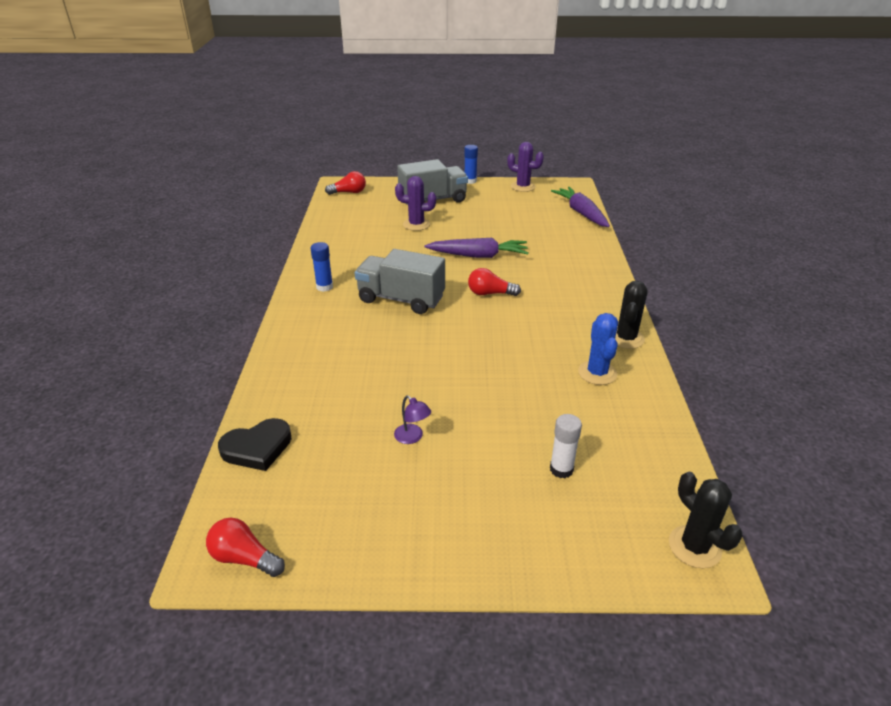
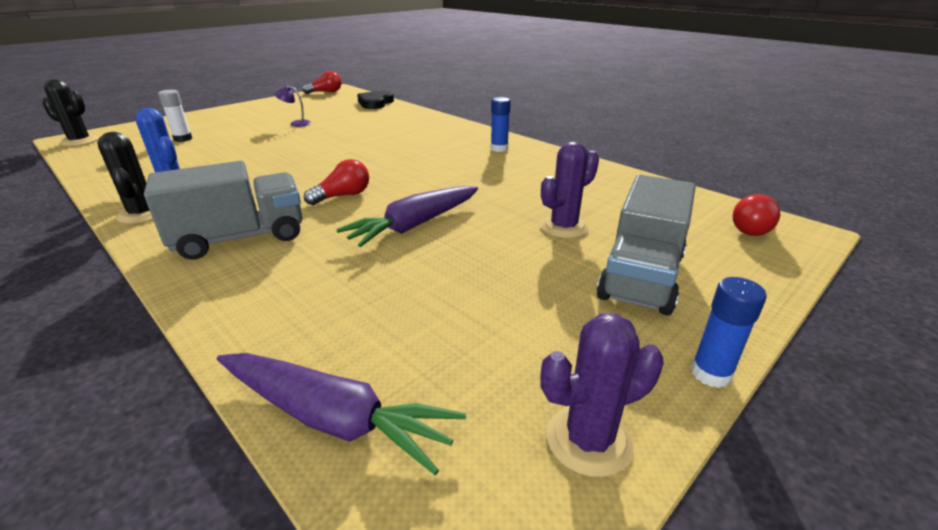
camera: 135 degrees right, 5 degrees down
grey truck [355,249,445,314] -> grey truck moved to [144,161,303,260]

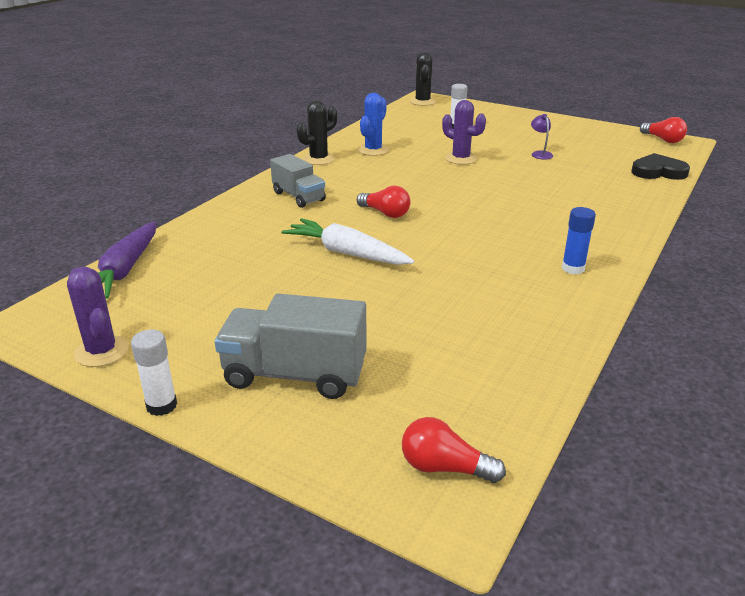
camera: 75 degrees right, 0 degrees up
grey truck [144,161,303,260] -> grey truck [270,154,326,208], size x0.66
purple carrot [336,186,478,247] -> white carrot [281,218,414,265]
purple cactus [540,142,599,238] -> purple cactus moved to [442,100,486,165]
blue glue stick [691,277,767,388] -> white glue stick [131,330,177,416]

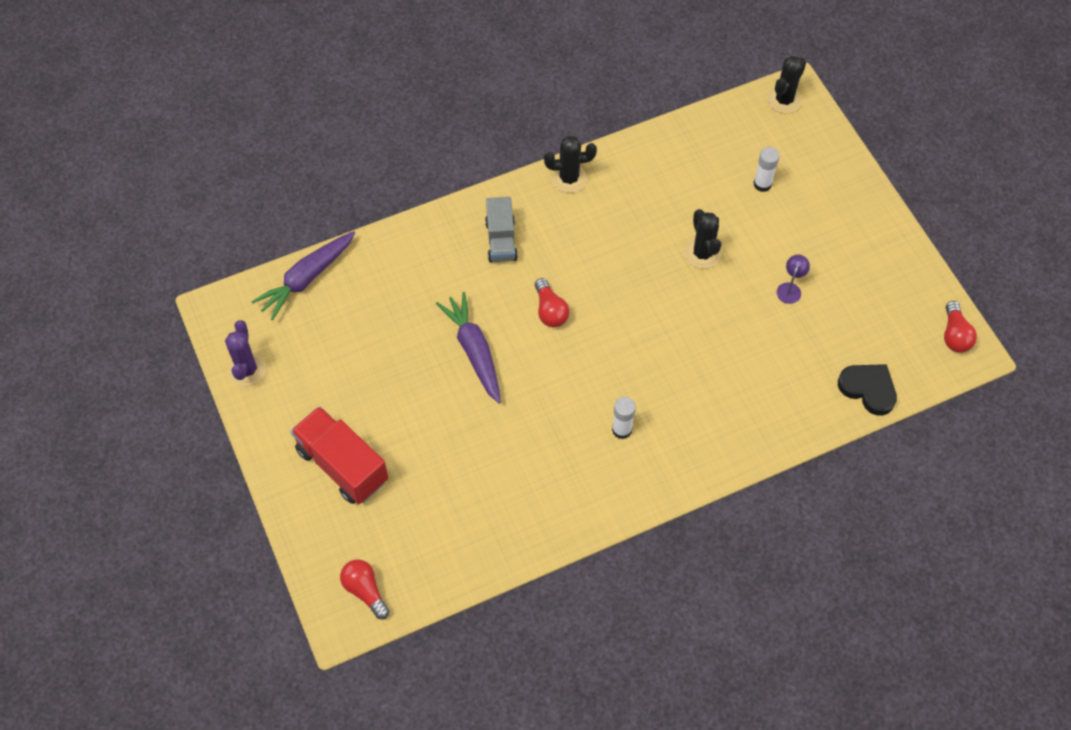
camera: 35 degrees right, 30 degrees up
white glue stick [131,330,177,416] -> white glue stick moved to [612,397,636,439]
grey truck [215,294,367,399] -> red truck [291,406,388,504]
white carrot [281,218,414,265] -> purple carrot [436,292,501,404]
blue cactus [358,93,389,156] -> none
purple cactus [442,100,486,165] -> black cactus [685,209,721,269]
blue glue stick [562,207,596,274] -> none

